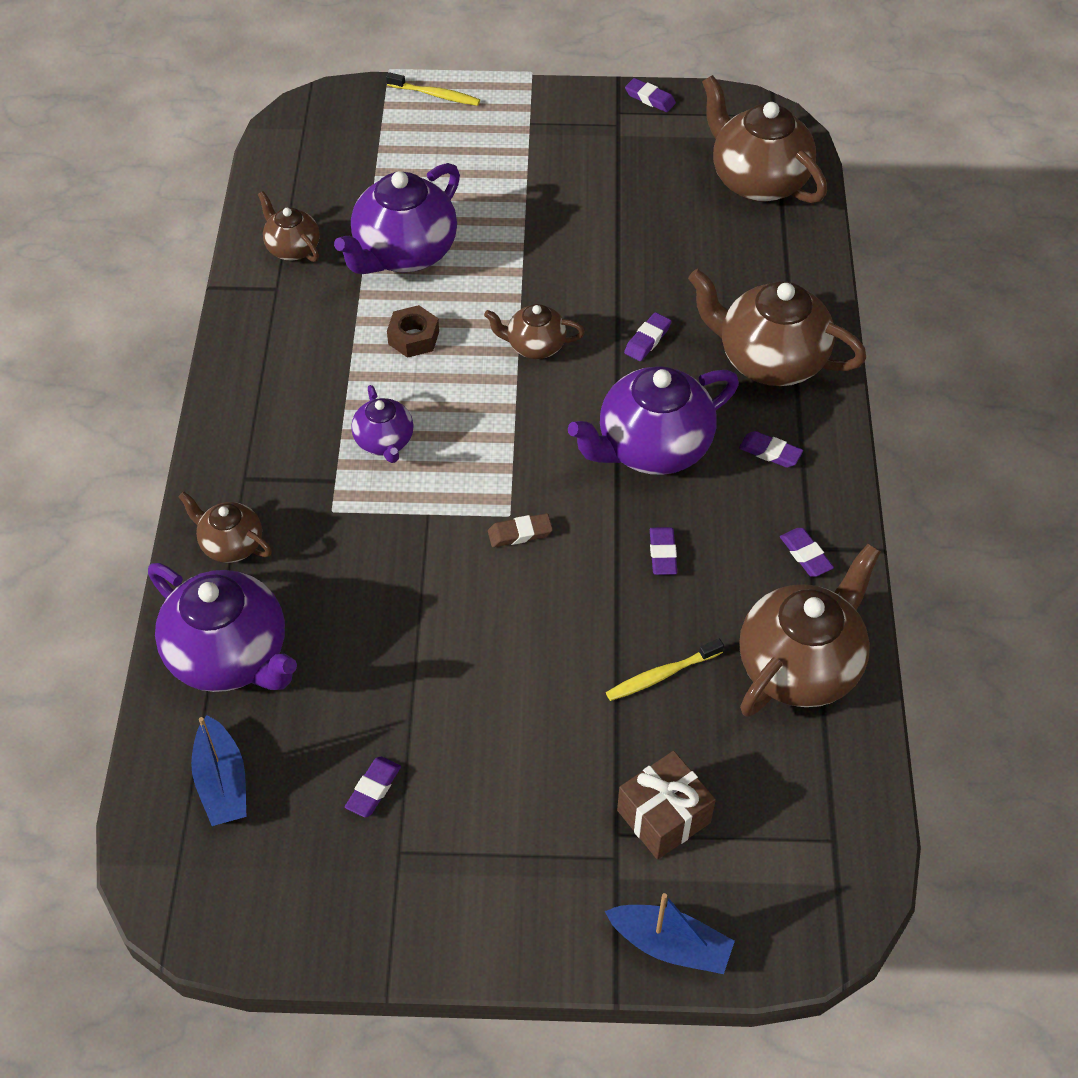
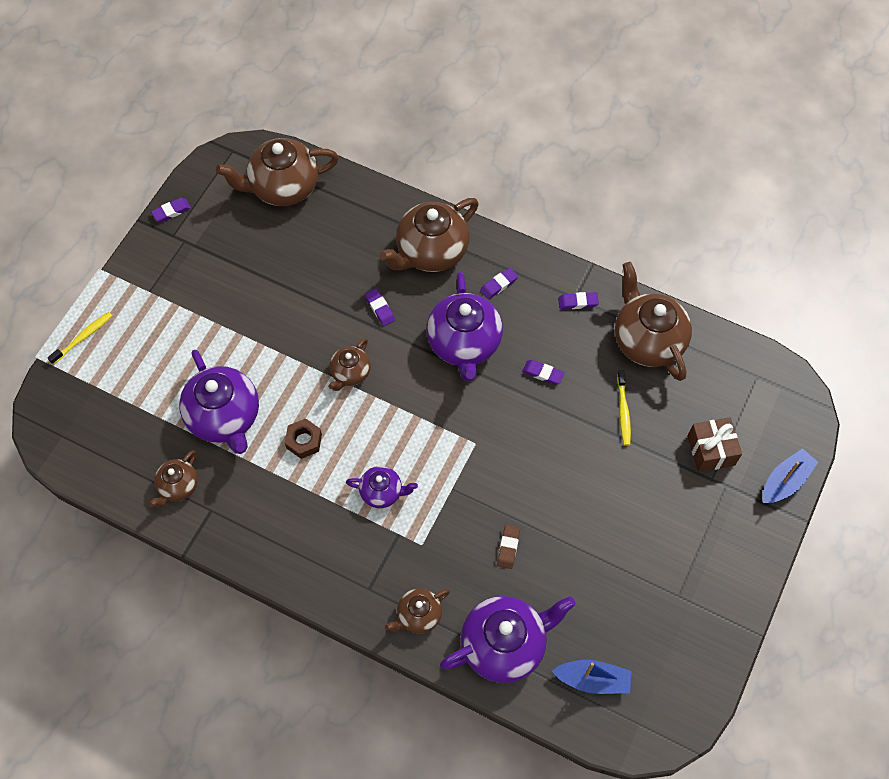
camera: 65 degrees left, 10 degrees up
brown teapot [258,191,320,262] -> brown teapot turned 45 degrees counterclockwise [149,450,198,507]
purple eraser [345,756,401,818] -> none
brown eraser [488,513,553,547] -> brown eraser moved to [497,524,520,569]

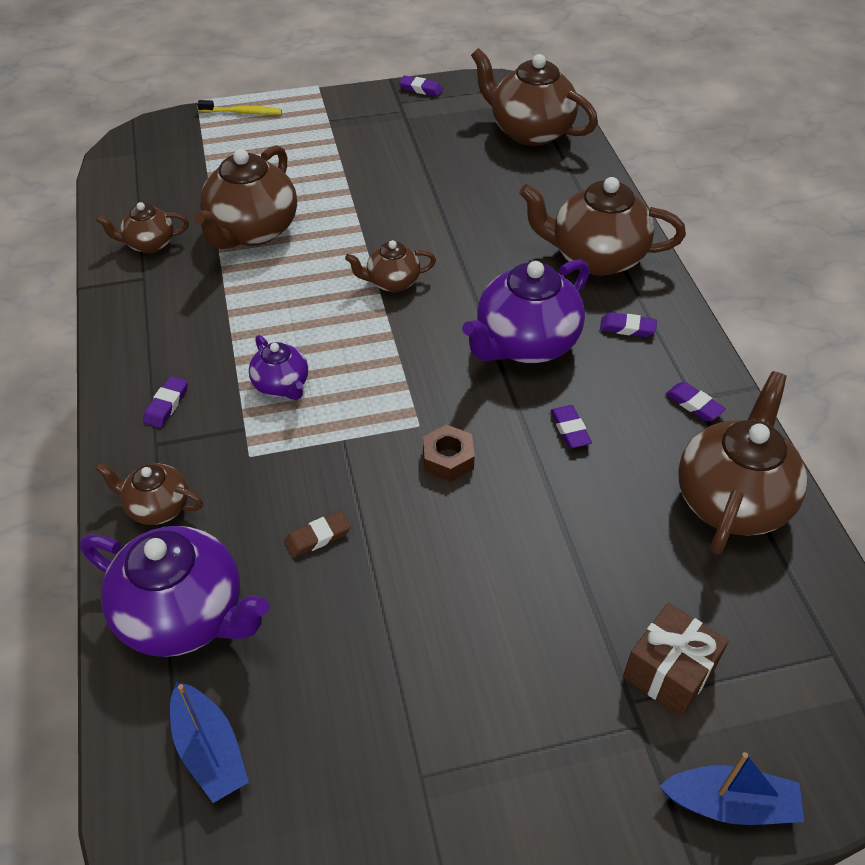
camera: 50 degrees right, 15 degrees down
purple teapot [179,350,259,454] -> brown teapot [194,145,297,249]
brown nut [285,419,322,459] -> brown nut moved to [423,424,475,482]
purple eraser [365,288,395,326] -> purple eraser moved to [143,376,188,428]
yellow toothbrush [617,370,631,446] -> none

